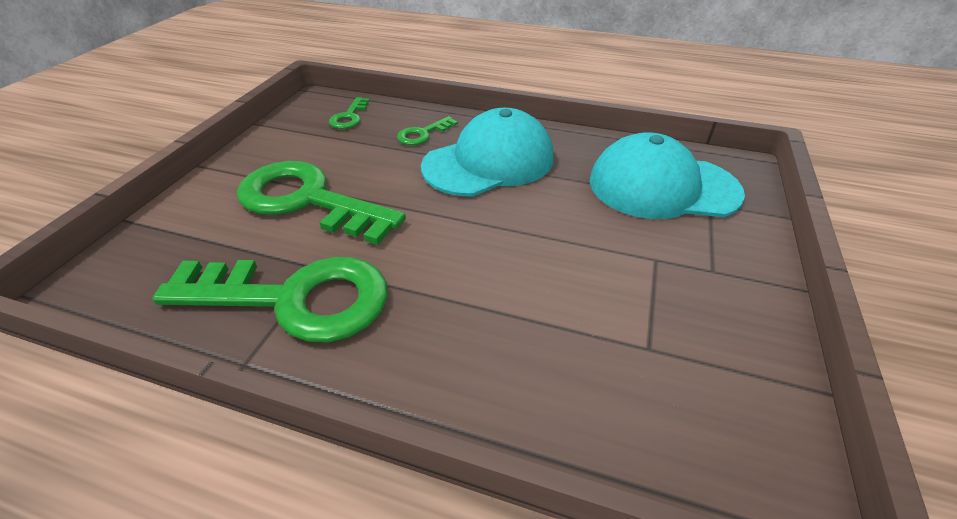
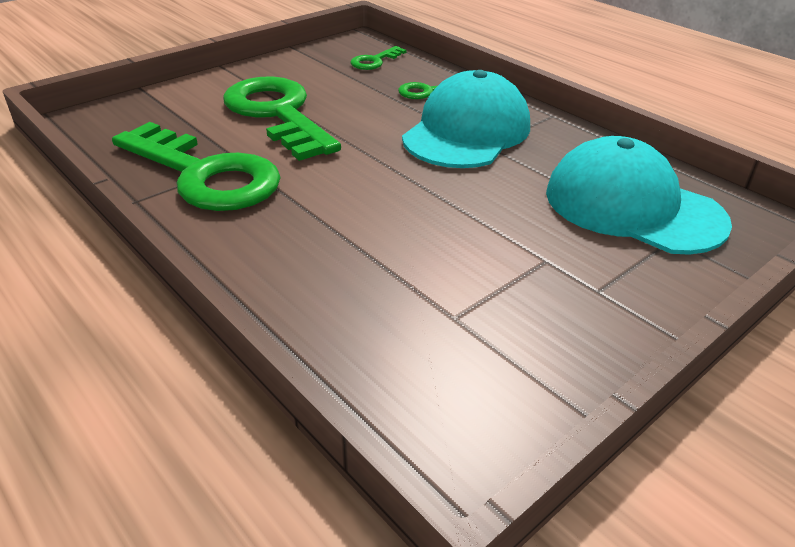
camera: 30 degrees right, 5 degrees down
turquoise cap [421,108,553,197] -> turquoise cap turned 60 degrees counterclockwise [402,70,530,168]

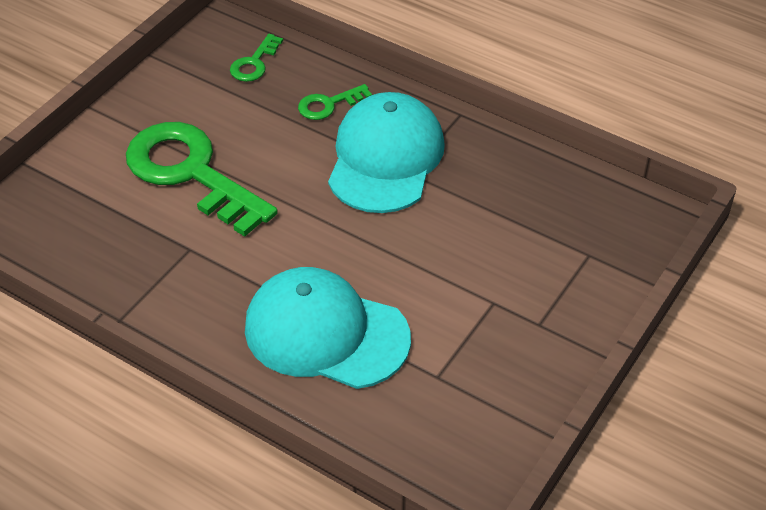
camera: 15 degrees left, 10 degrees up
green key [112,122,281,211] -> none
turquoise cap [546,136,732,255] -> turquoise cap moved to [245,267,411,389]

